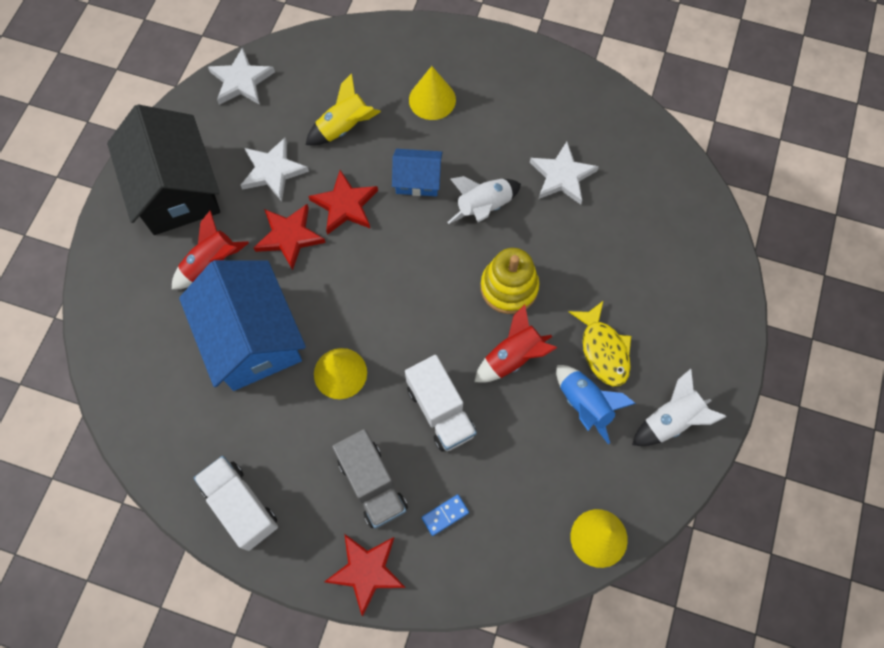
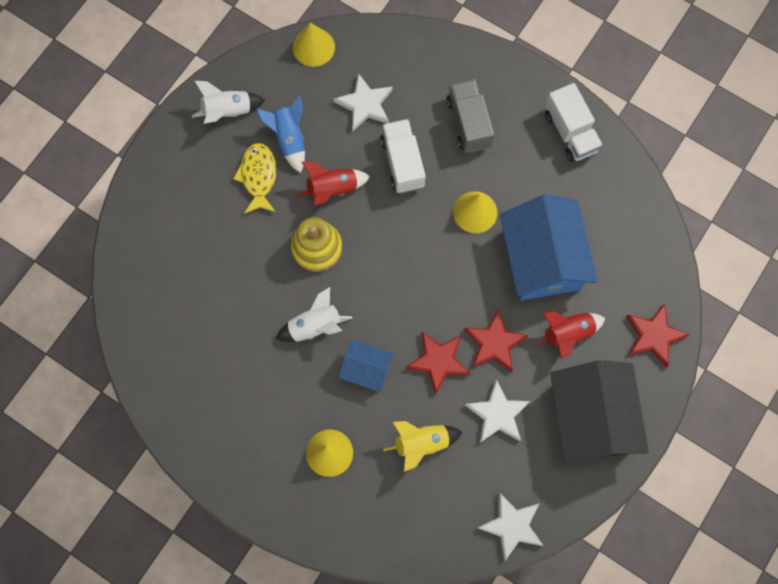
camera: 165 degrees left, 5 degrees up
red star [324,534,406,616] -> red star moved to [626,303,690,368]
blue domino [422,494,469,536] -> none
white star [530,142,599,205] -> white star moved to [334,73,393,131]

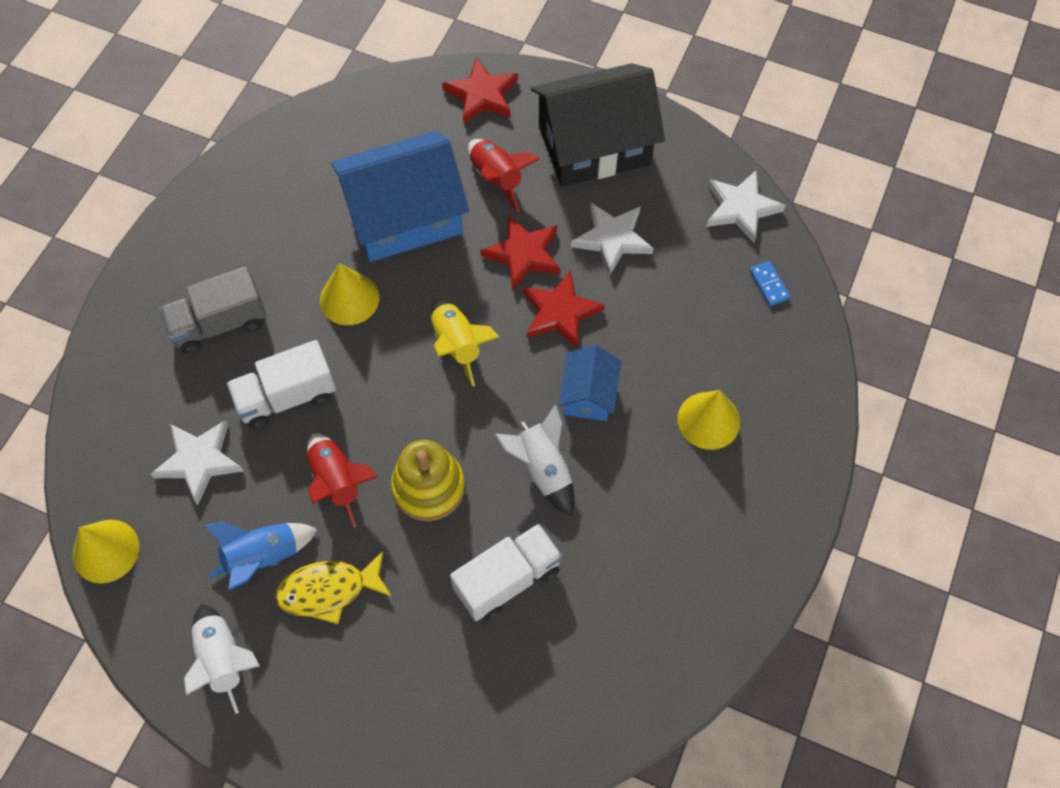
camera: 100 degrees left, 10 degrees down
yellow rocket [383,421,463,472] -> yellow rocket moved to [431,299,500,387]
white truck [545,83,603,162] -> white truck moved to [450,524,562,621]
none -> blue domino [750,261,790,306]

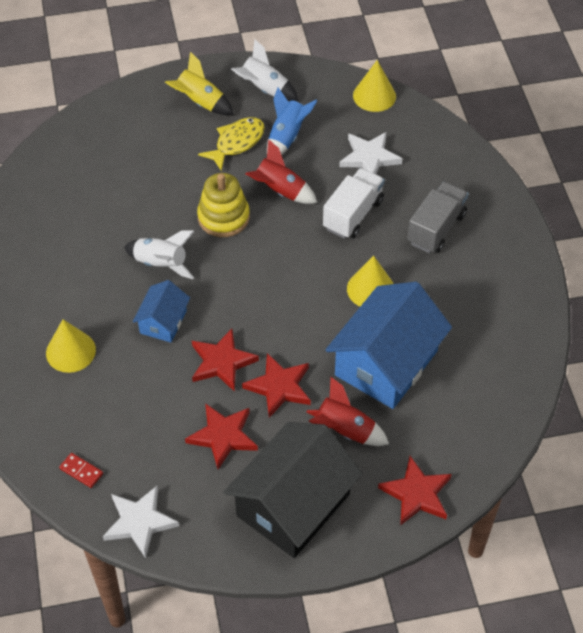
camera: 145 degrees right, 10 degrees down
yellow rocket [431,299,500,387] -> yellow rocket moved to [165,52,234,115]
white truck [450,524,562,621] -> none
blue house [558,345,621,421] -> blue house turned 45 degrees clockwise [133,280,190,342]
white star [571,203,653,276] -> red star [185,403,258,469]
blue domino [750,261,790,306] -> red domino [59,453,103,488]

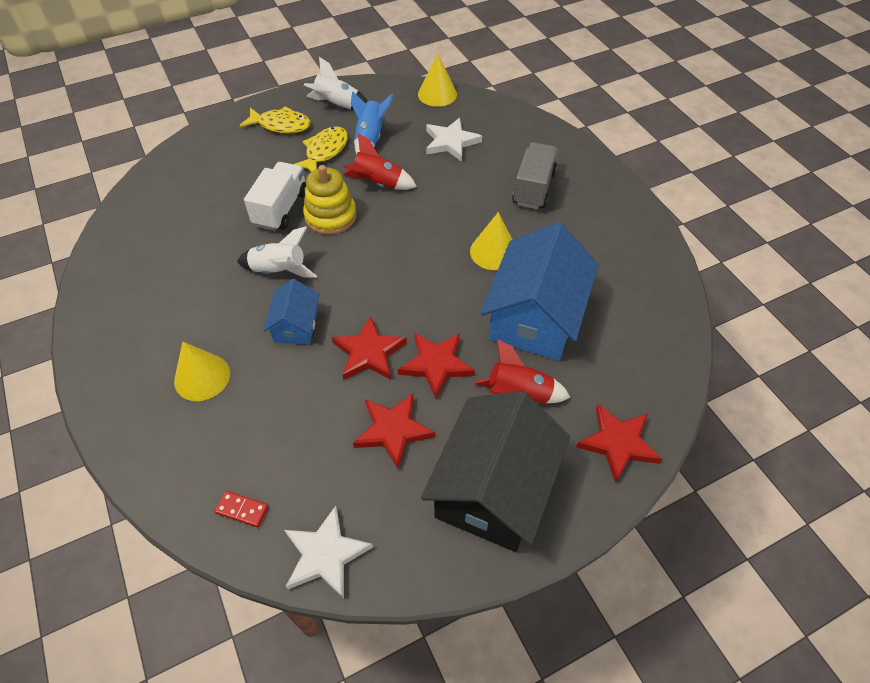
camera: 15 degrees left, 0 degrees up
yellow rocket [165,52,234,115] -> yellow fish [239,106,311,133]
white truck [323,168,385,239] -> white truck moved to [244,162,306,231]

